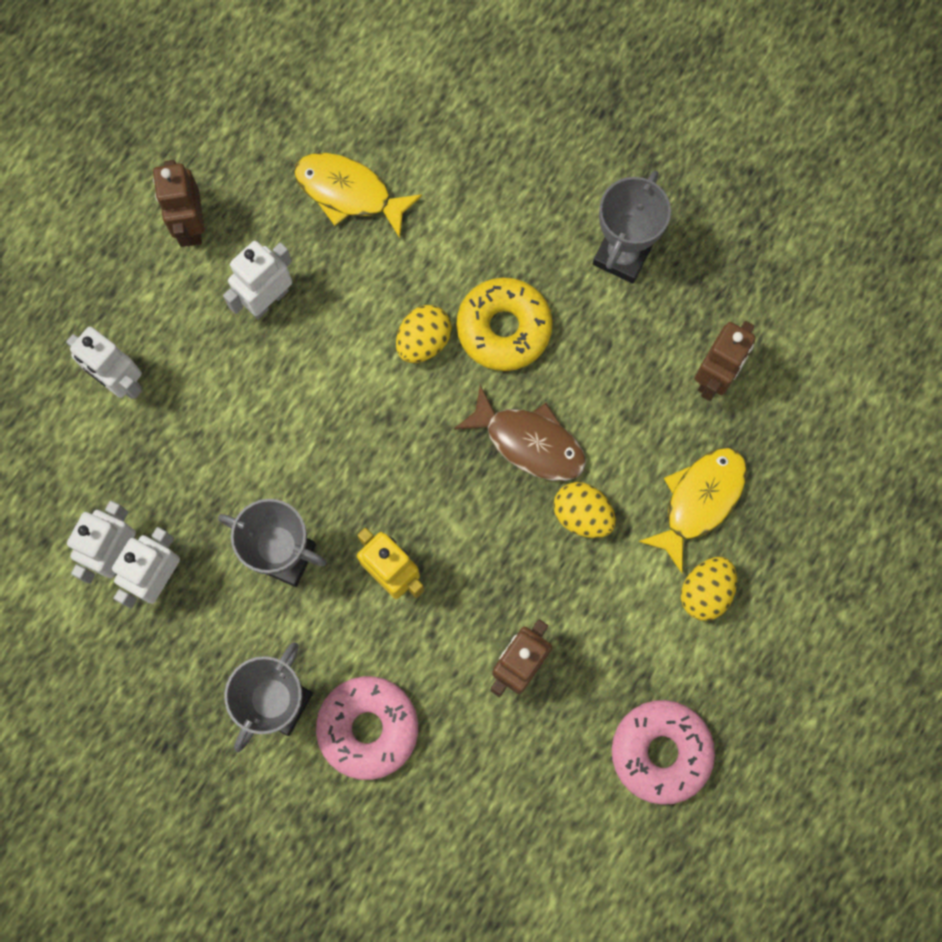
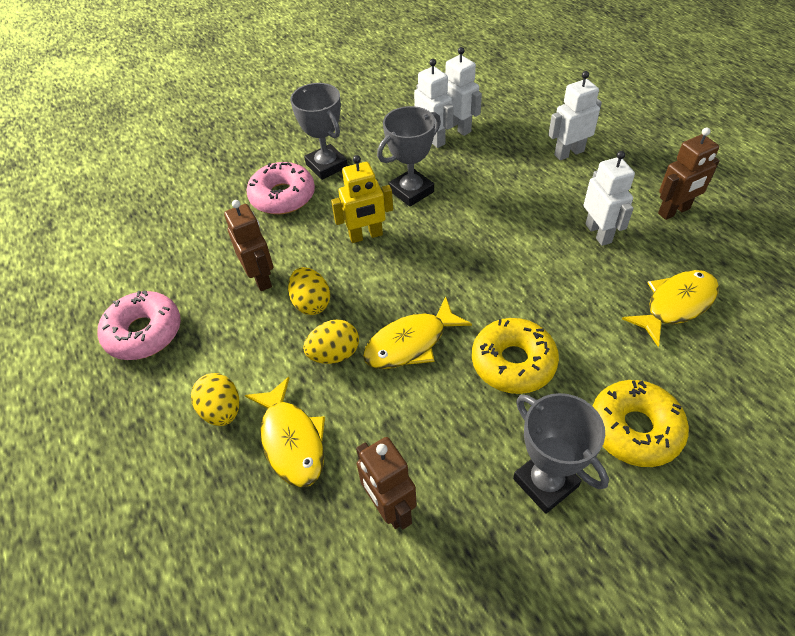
camera: 120 degrees right, 25 degrees down
brown robot [153,160,205,247] -> brown robot turned 135 degrees clockwise [658,127,720,220]
yellow egg [396,305,452,363] -> yellow egg moved to [288,267,330,315]
brown fish [454,385,586,481] -> yellow fish [363,296,472,369]
none -> yellow donut [593,380,689,467]

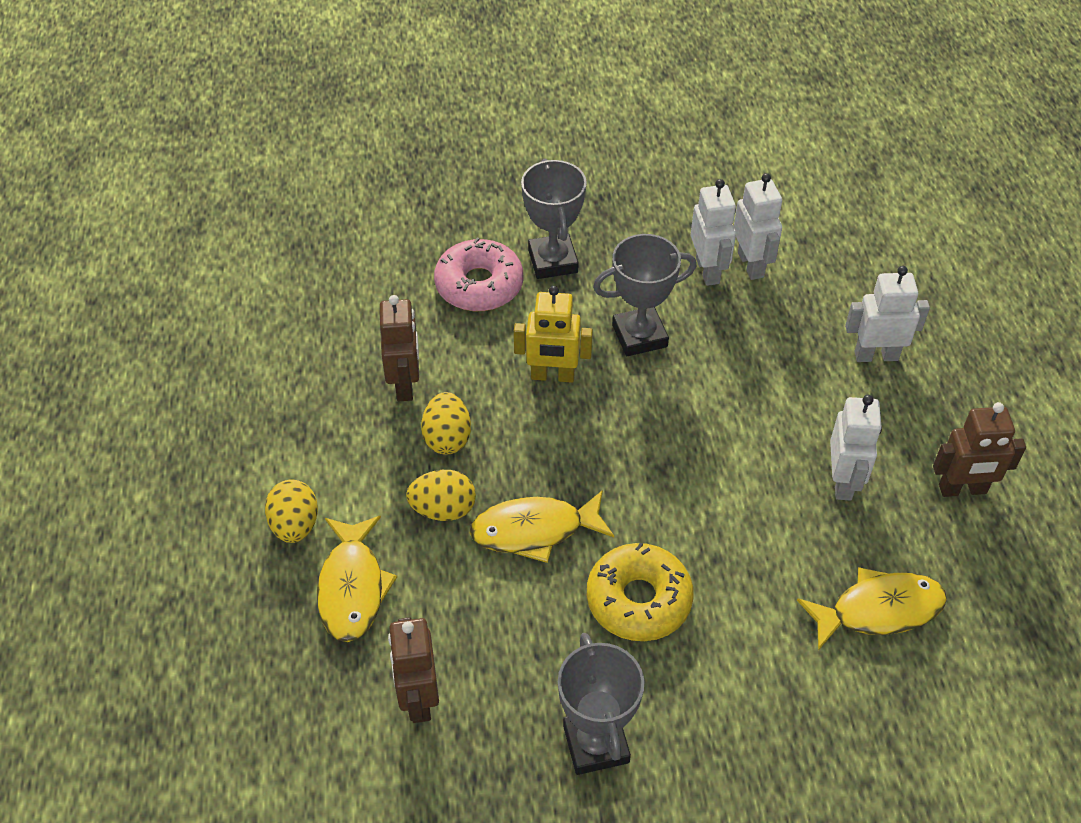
camera: 20 degrees right, 0 degrees up
pink donut [97,291,181,360] -> none
yellow donut [593,380,689,467] -> none

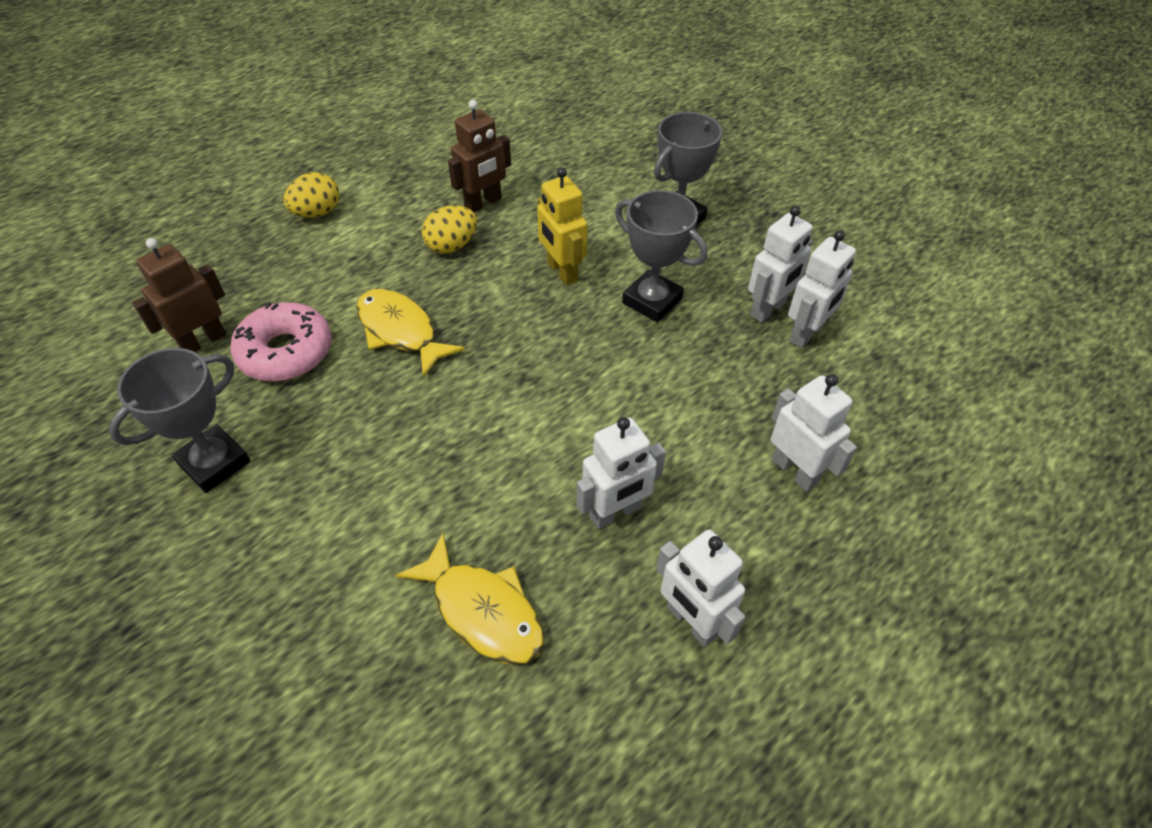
camera: 55 degrees right, 0 degrees up
yellow fish [317,516,397,642] -> none
yellow egg [406,470,476,521] -> none
pink donut [434,237,523,311] -> pink donut moved to [230,302,332,381]
yellow donut [587,543,694,641] -> none
brown robot [933,402,1026,497] -> white robot [656,529,745,647]

